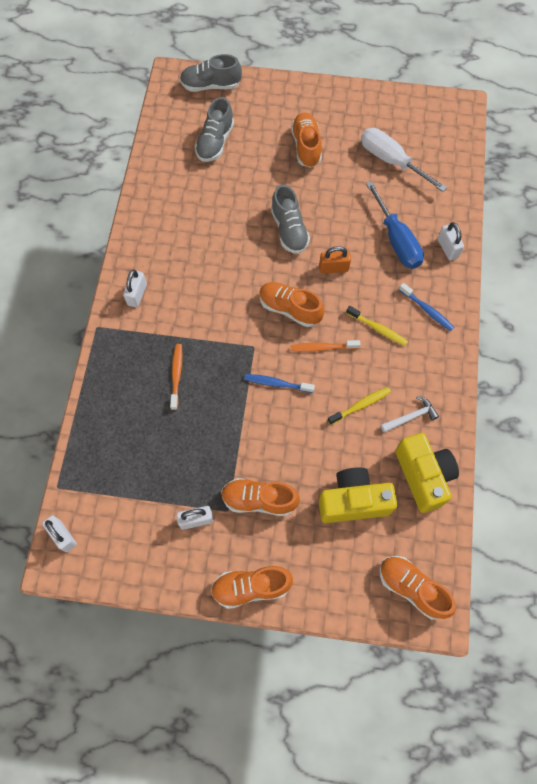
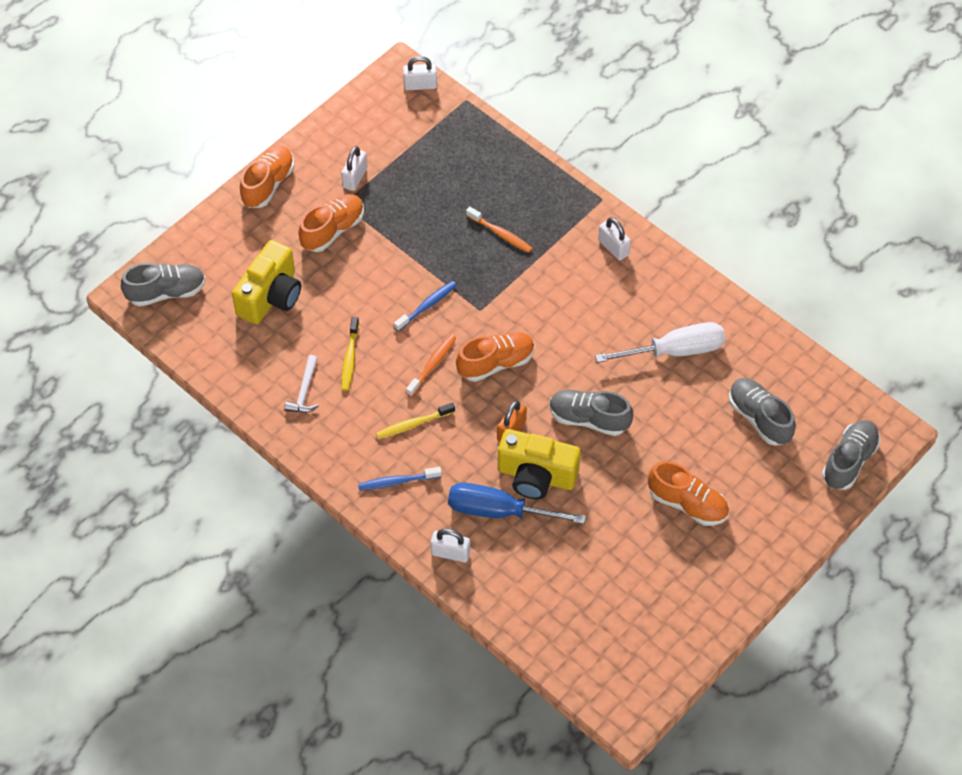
camera: 125 degrees right, 10 degrees down
white screwdriver [361,128,447,192] -> white screwdriver moved to [595,322,725,363]
orange shoe [380,556,456,620] -> grey shoe [121,263,206,307]
yellow camera [395,433,459,513] -> yellow camera moved to [498,429,581,499]

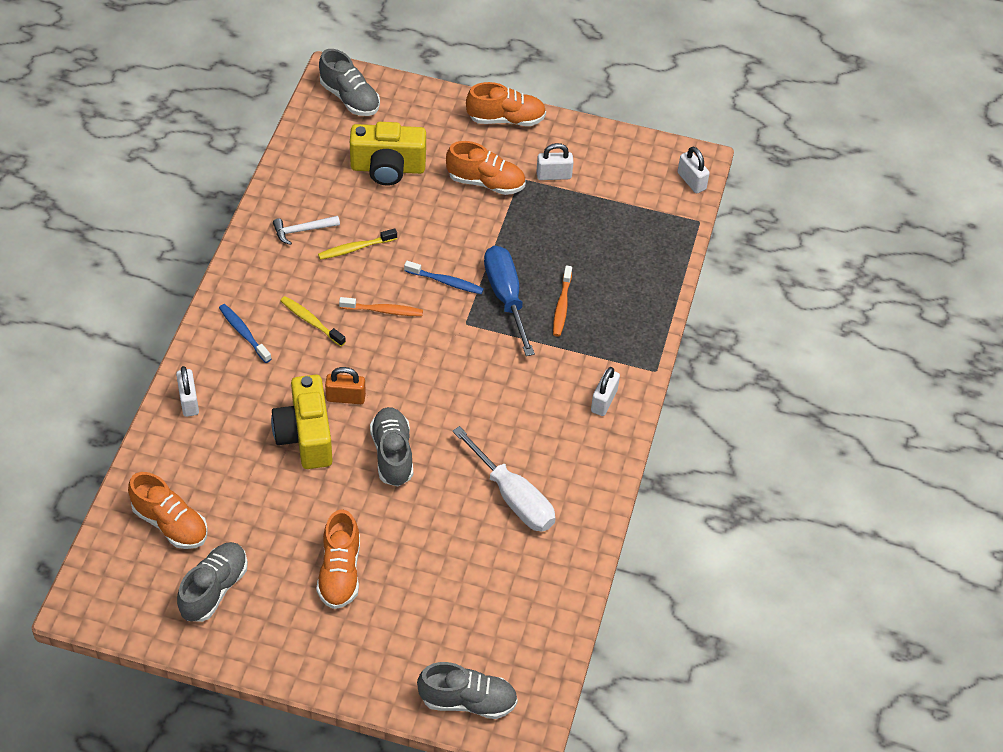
camera: 60 degrees right, 5 degrees down
blue screwdriver [448,483,586,524] -> blue screwdriver moved to [484,246,535,356]
orange shoe [456,332,535,382] -> orange shoe moved to [128,472,208,549]
grey shoe [729,378,796,446] -> grey shoe moved to [177,542,248,622]

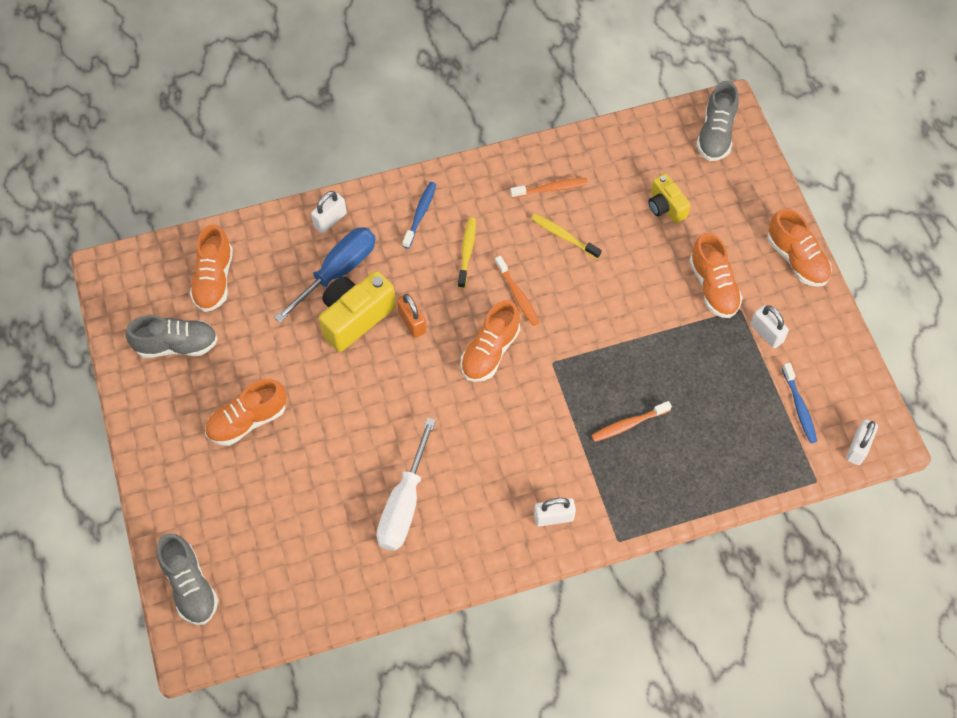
camera: 60 degrees right, 10 degrees up
white hammer [273,216,340,245] -> orange toothbrush [510,178,588,198]
yellow camera [350,122,426,186] -> yellow camera [648,173,691,223], size x0.60
grey shoe [370,407,413,486] -> none
blue toothbrush [404,261,484,294] -> blue toothbrush moved to [782,363,817,443]
blue screwdriver [484,246,535,356] -> blue screwdriver moved to [274,227,376,323]
none -> orange shoe [460,300,520,382]

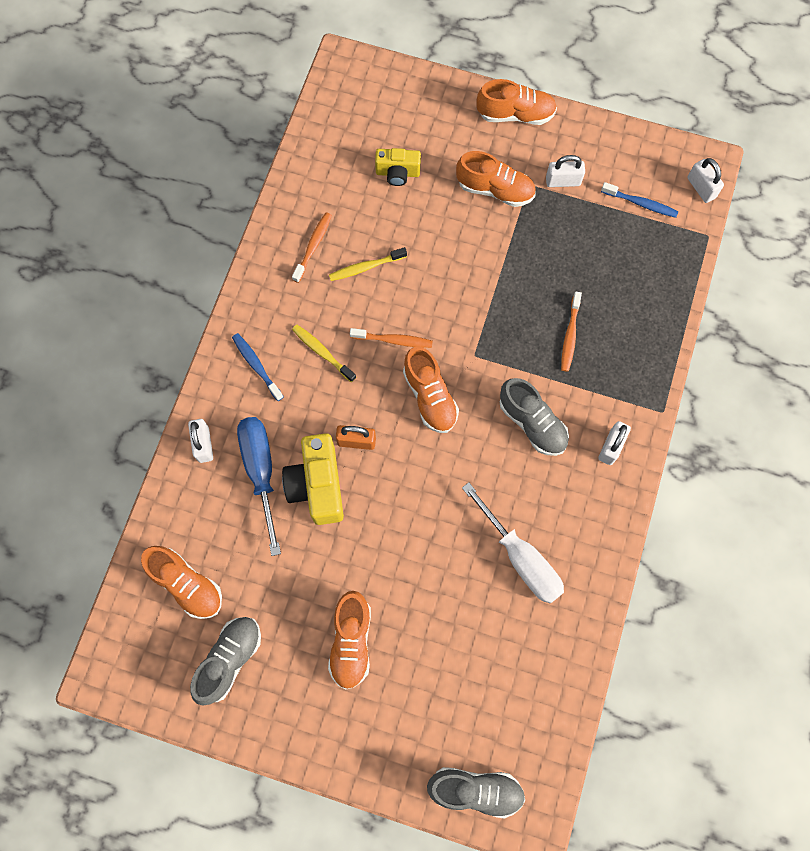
camera: 55 degrees left, 10 degrees up
grey shoe [696,81,739,161] -> grey shoe moved to [500,378,569,456]

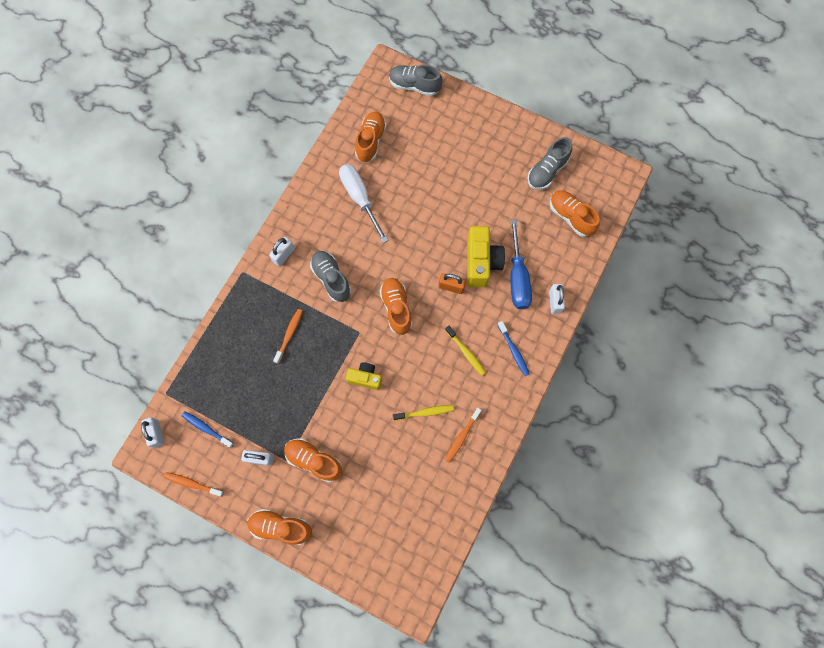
camera: 170 degrees left, 0 degrees up
orange shoe [328,591,371,690] -> orange shoe moved to [355,112,387,162]
orange toothbrush [350,328,433,348] -> orange toothbrush moved to [164,472,224,497]
yellow camera [375,148,421,186] -> yellow camera moved to [346,362,382,390]

